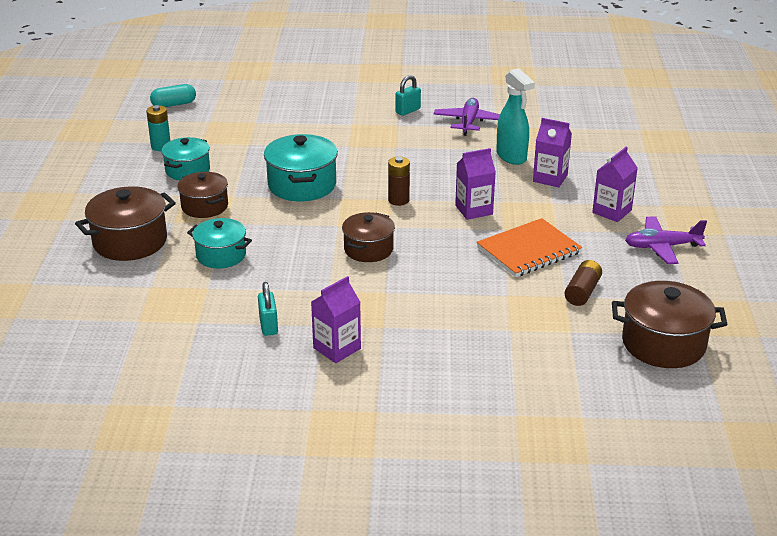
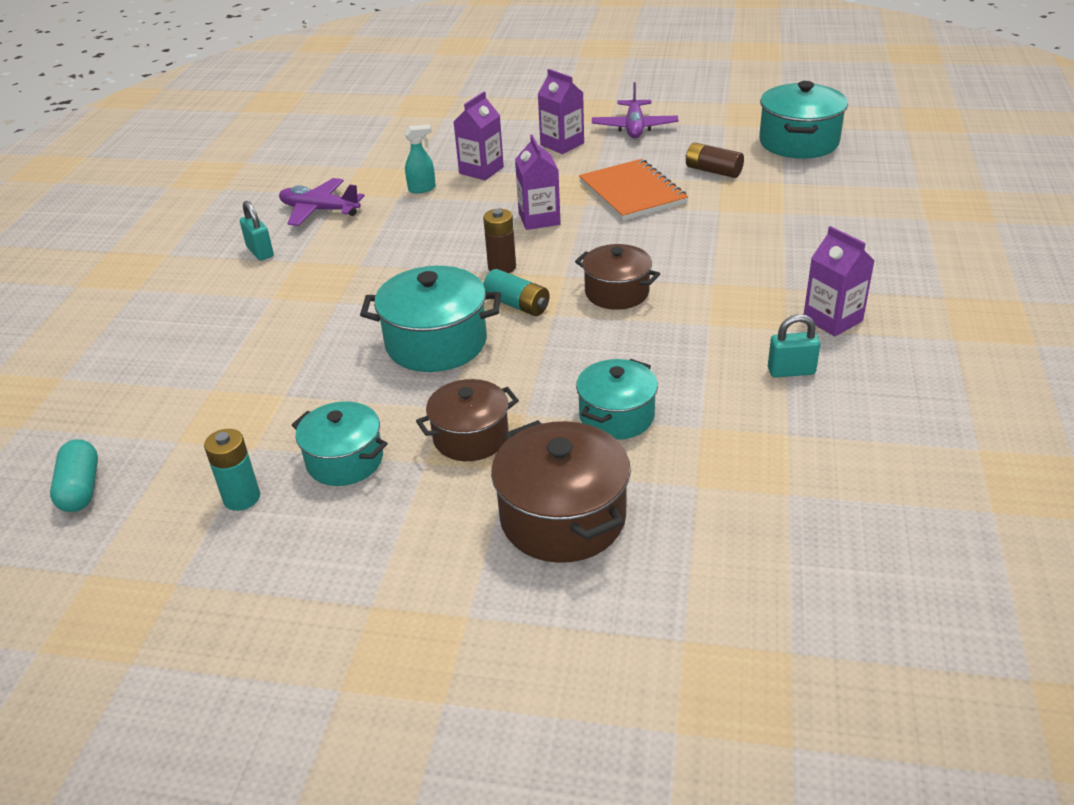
camera: 80 degrees left, 5 degrees up
turquoise spray bottle [496,68,535,165] -> turquoise spray bottle [404,124,436,194], size x0.57
brown pot [612,281,728,368] -> turquoise pot [759,81,848,159]
none -> turquoise battery [483,269,550,316]

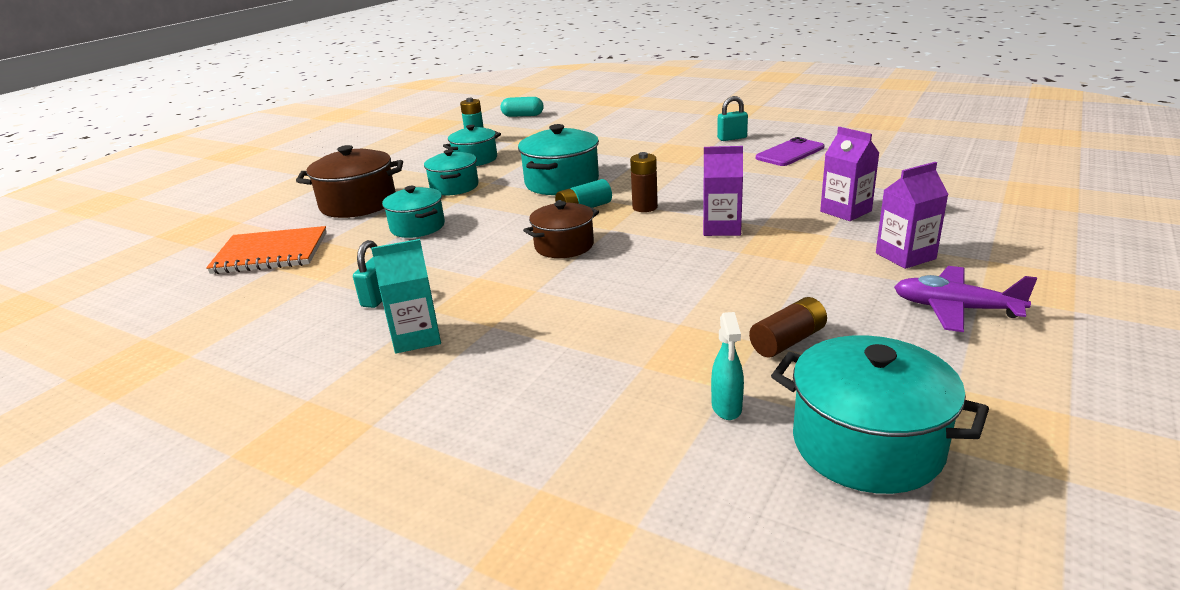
camera: 110 degrees right, 10 degrees down
purple plane [279,178,364,226] -> purple phone [756,137,824,166]
turquoise spray bottle [404,124,436,194] -> turquoise spray bottle moved to [711,312,744,420]
brown pot [416,379,519,461] -> turquoise pot [424,149,479,195]
orange notebook [579,159,688,221] -> orange notebook moved to [206,226,327,274]
purple carton [804,226,875,336] -> turquoise carton [371,239,441,354]

